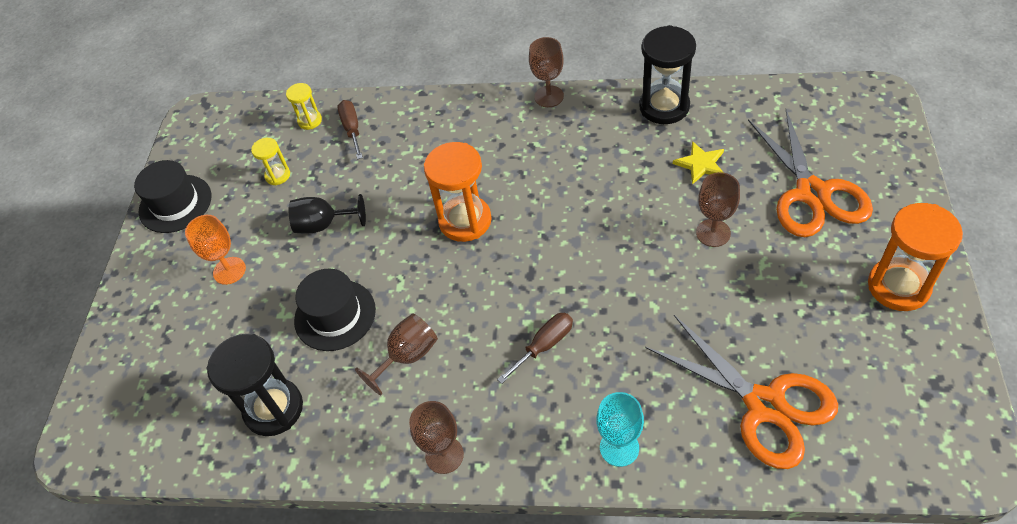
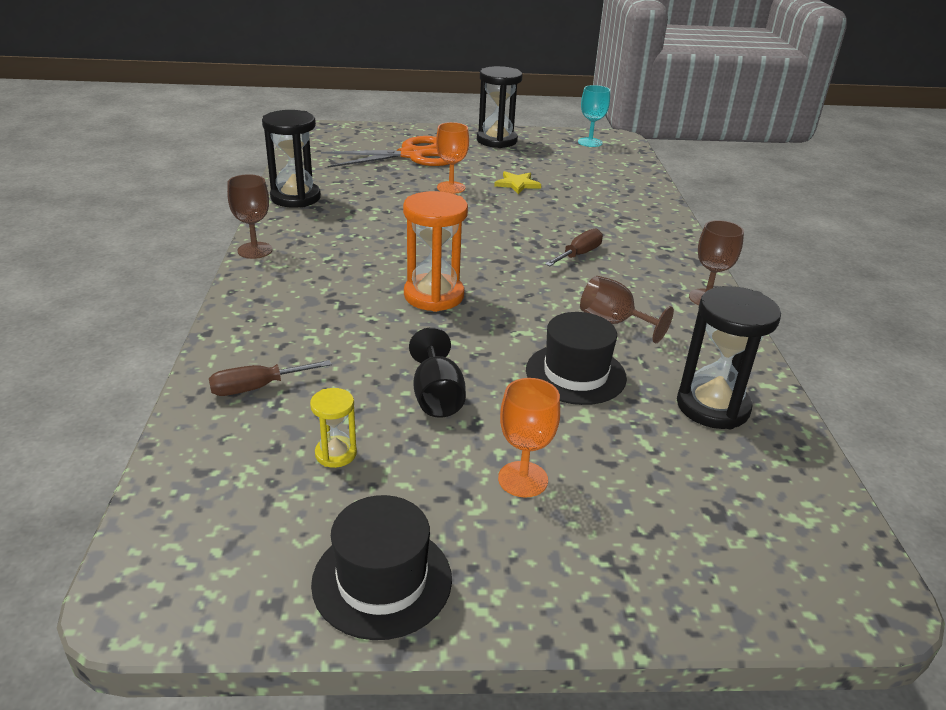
camera: 105 degrees left, 20 degrees down
yellow hourglass [286,83,322,130] -> none
brown screwdriver [497,313,573,384] -> brown screwdriver turned 90 degrees clockwise [545,229,603,266]
turquoise goblet [596,392,644,467] -> turquoise goblet moved to [578,85,610,147]
orange scissors [645,315,838,469] -> none
yellow star [673,141,724,185] -> yellow star moved to [494,171,541,194]
brown goblet [696,172,740,247] -> orange goblet [436,122,469,194]
orange hourglass [868,203,963,311] -> black hourglass [477,66,522,148]

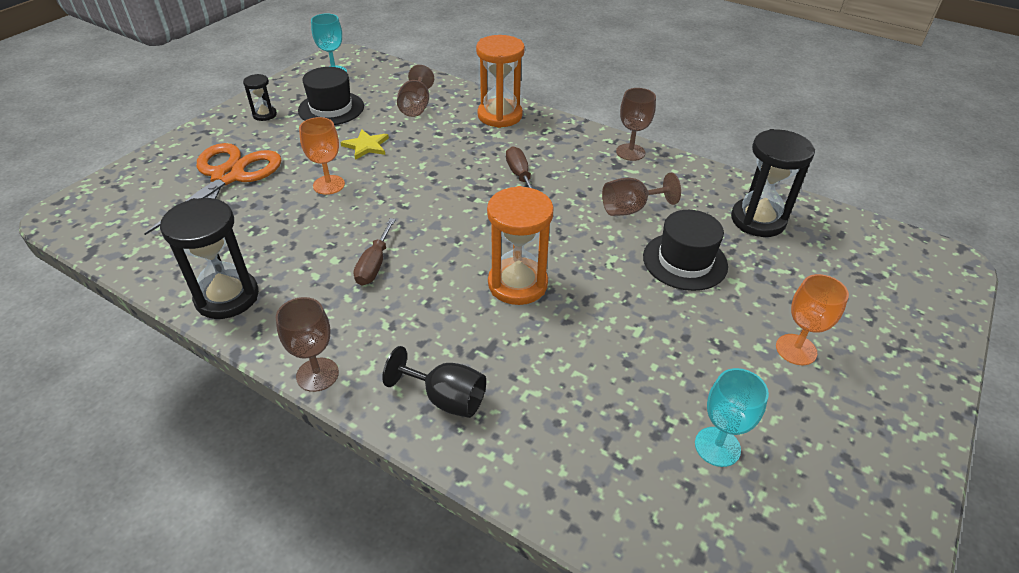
camera: 55 degrees left, 10 degrees up
brown screwdriver [209,360,332,396] -> brown screwdriver moved to [353,218,396,285]
yellow hourglass [310,388,357,468] -> turquoise goblet [695,368,769,467]
black hat [311,495,452,640] -> black hat moved to [298,67,364,125]
black goblet [409,327,466,418] -> black goblet moved to [382,346,486,418]
black hourglass [477,66,522,148] -> black hourglass [243,74,277,121], size x0.51
none -> brown goblet [397,65,434,117]
none -> orange hourglass [476,35,525,128]

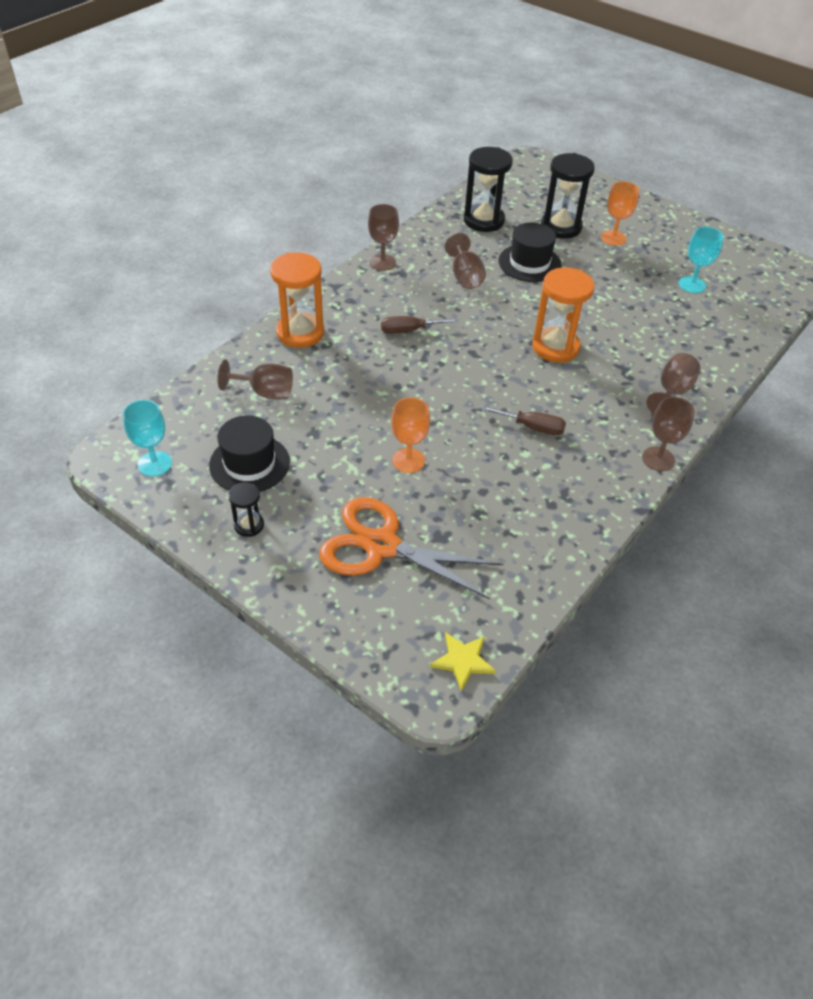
camera: 85 degrees left, 5 degrees up
black hourglass [160,198,259,319] -> black hourglass moved to [541,153,595,239]
yellow star [340,129,389,160] -> yellow star moved to [430,632,496,691]
black goblet [382,346,486,418] -> brown goblet [647,353,700,414]

